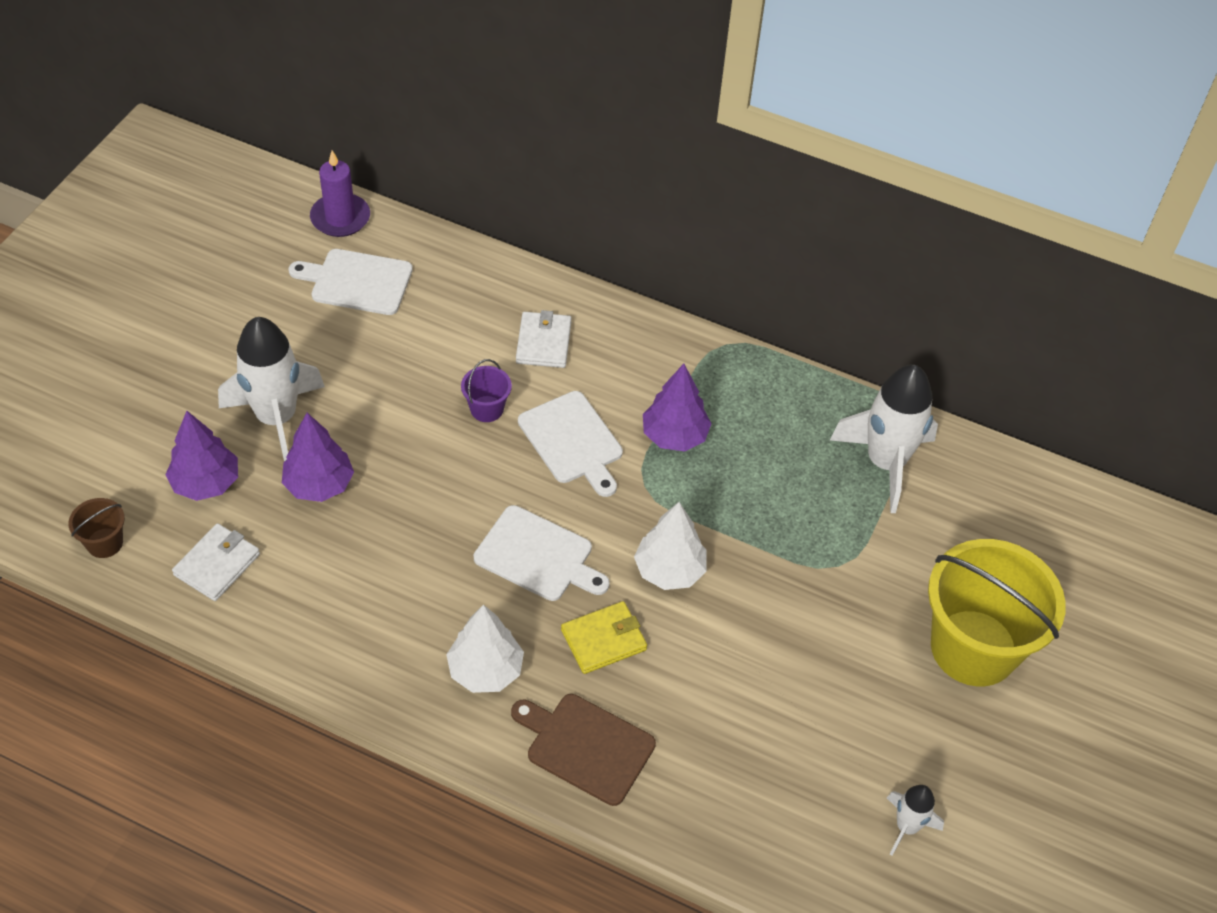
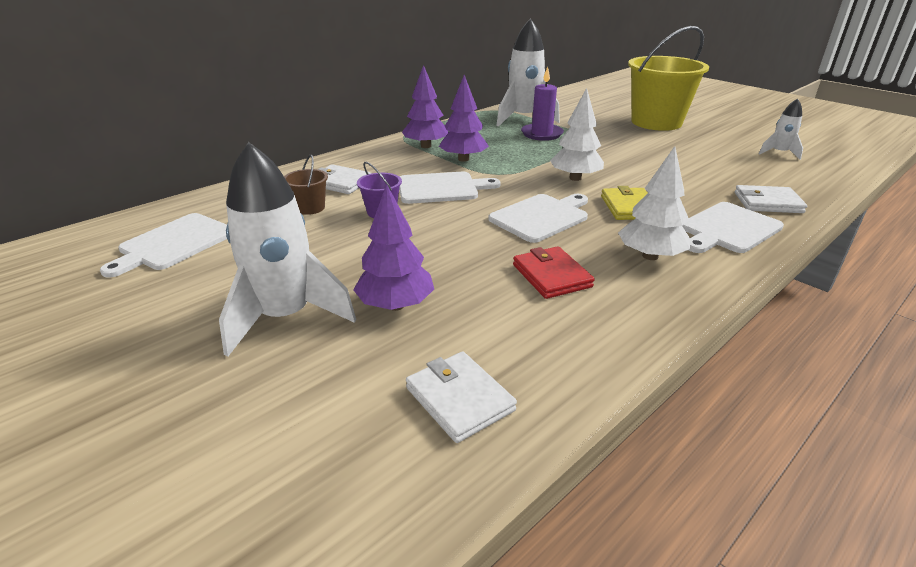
camera: 65 degrees left, 20 degrees down
brown bucket [68,498,125,558] -> brown bucket moved to [284,155,328,215]
purple tree [165,411,238,501] -> purple tree moved to [402,65,449,148]
purple candle [310,150,370,237] -> purple candle moved to [521,67,564,141]
brown cutting board [511,694,656,806] -> white cutting board [682,202,784,253]
none -> red wallet [513,246,595,299]
none -> white wallet [735,185,807,213]

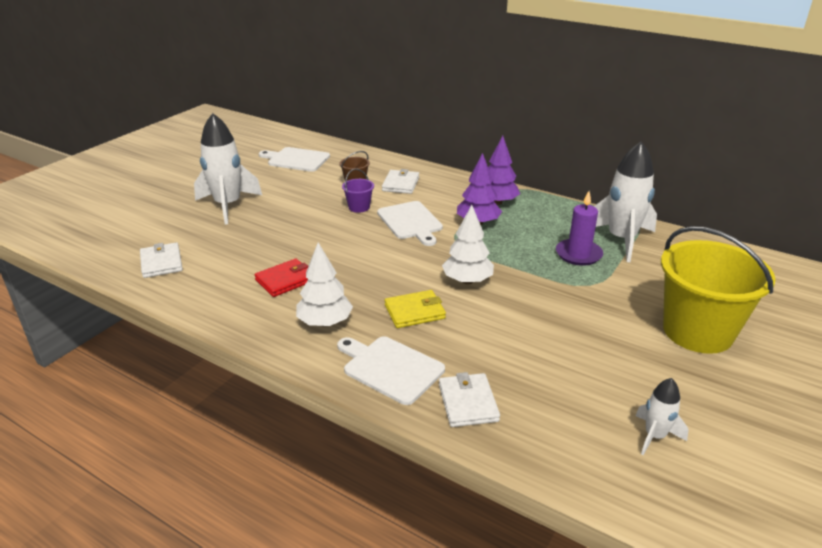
camera: 75 degrees right, 0 degrees up
purple tree [353,184,434,311] -> none
white wallet [406,351,517,443] -> white wallet turned 60 degrees counterclockwise [140,242,183,278]
white cutting board [488,194,588,243] -> none

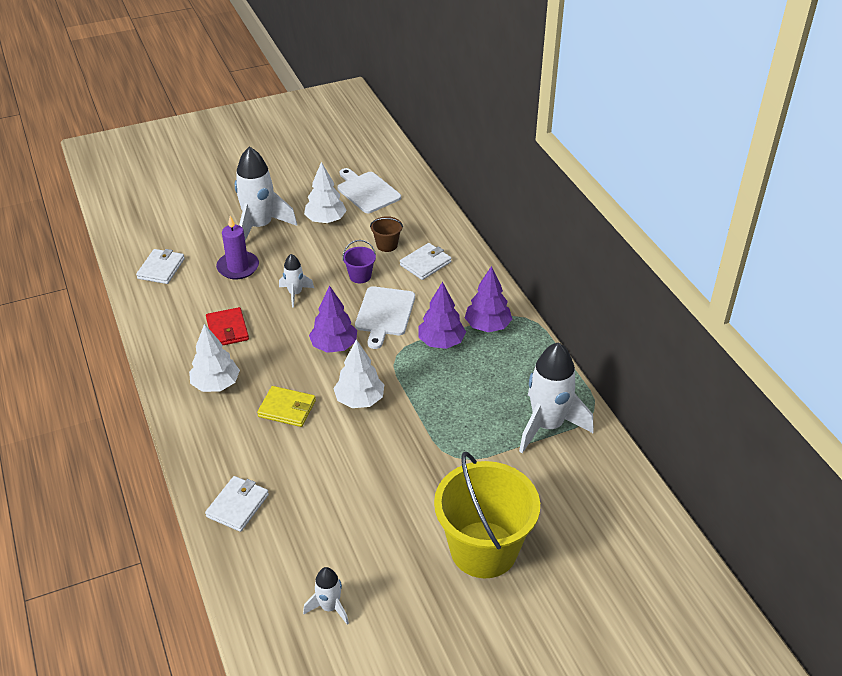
camera: 35 degrees right, 10 degrees up
red wallet [254,259,308,297] -> red wallet turned 75 degrees clockwise [206,307,249,345]
white cutting board [337,336,445,405] -> none
purple candle [556,191,603,266] -> purple candle moved to [216,216,259,279]
none -> white rocket [279,254,314,308]
none -> white tree [304,162,347,223]
none -> purple tree [309,286,357,353]

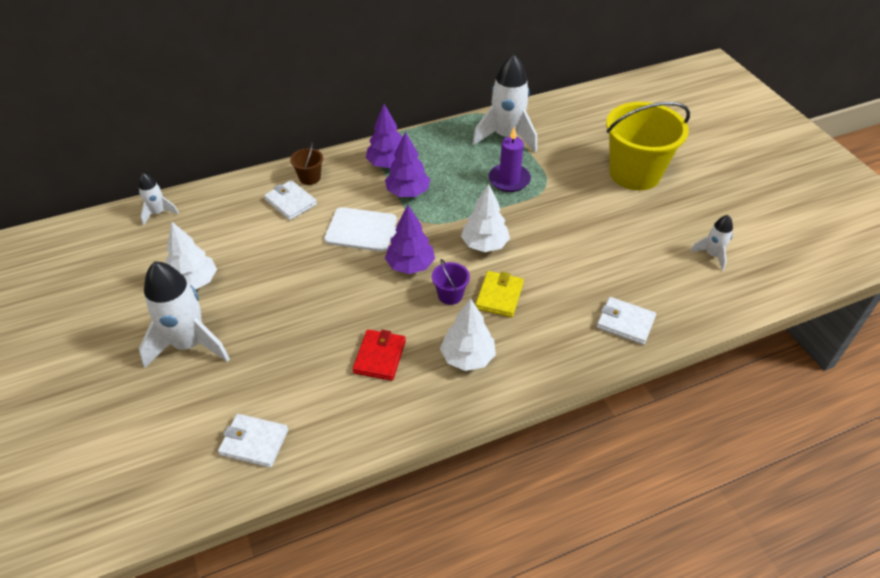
camera: 90 degrees left, 5 degrees up
red wallet [206,307,249,345] -> red wallet turned 60 degrees counterclockwise [353,330,406,381]
purple candle [216,216,259,279] -> purple candle moved to [489,127,531,192]
white rocket [279,254,314,308] -> white rocket moved to [139,173,179,226]
white cutting board [337,168,401,213] -> none
purple bucket [342,240,376,283] -> purple bucket moved to [432,259,470,305]
brown bucket [370,216,403,252] -> brown bucket moved to [290,142,323,185]

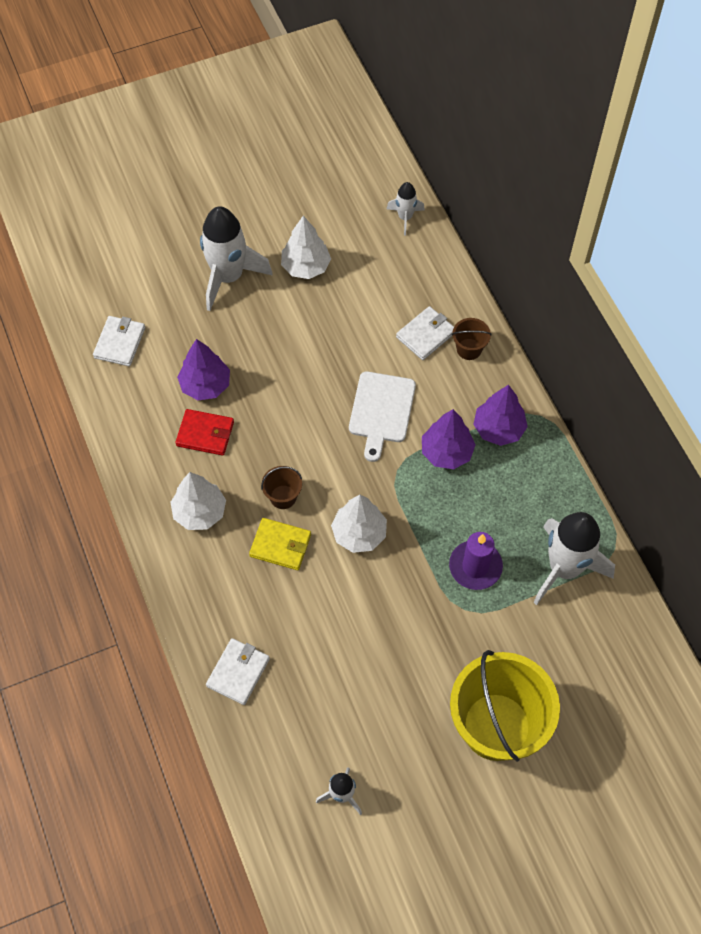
camera: 90 degrees right, 15 degrees up
purple tree [385,205,435,274] -> purple tree moved to [177,339,230,400]
purple bucket [432,259,470,305] -> brown bucket [261,466,302,509]

